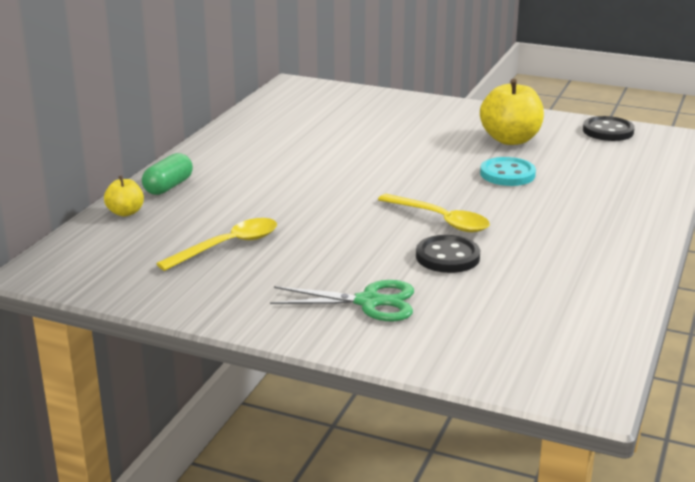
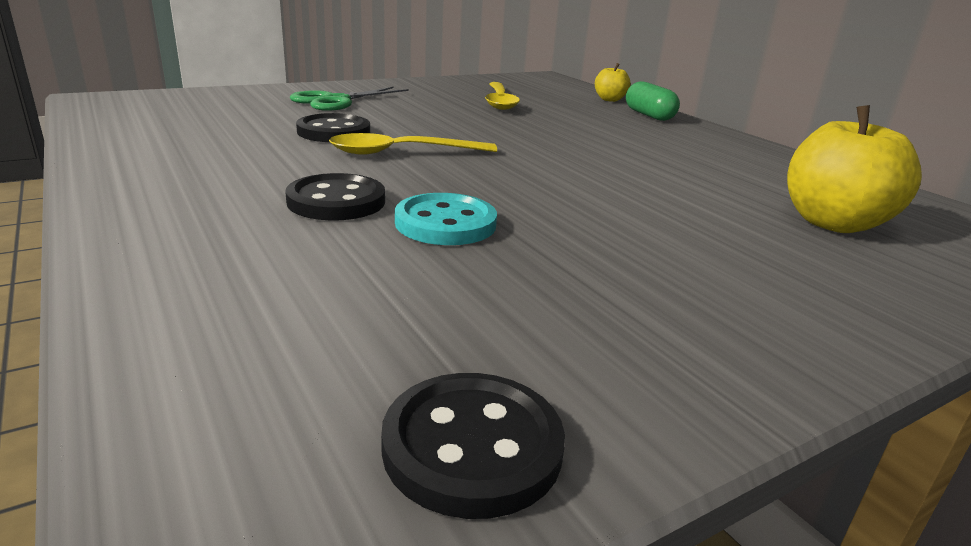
camera: 125 degrees right, 0 degrees up
yellow apple [480,79,544,145] -> yellow apple moved to [787,105,922,233]
none -> black button [285,173,385,220]

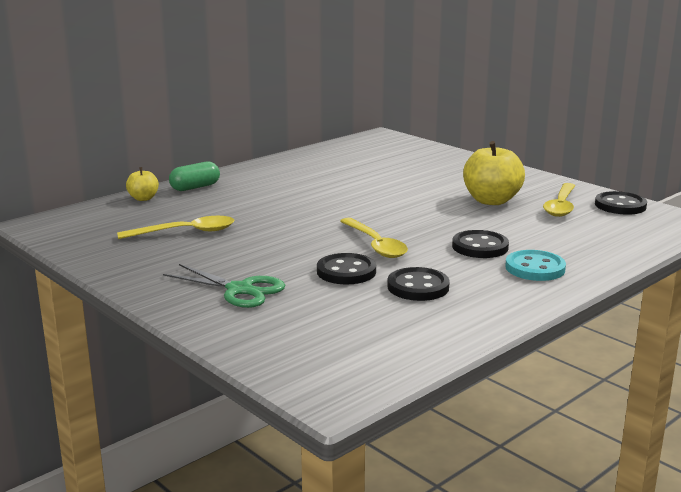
camera: 100 degrees left, 5 degrees down
turquoise button [395,193,497,245] -> turquoise button moved to [505,250,566,281]
yellow apple [787,105,922,233] -> yellow apple moved to [463,141,525,205]
none -> black button [387,267,450,301]
none -> yellow spoon [543,183,575,217]

